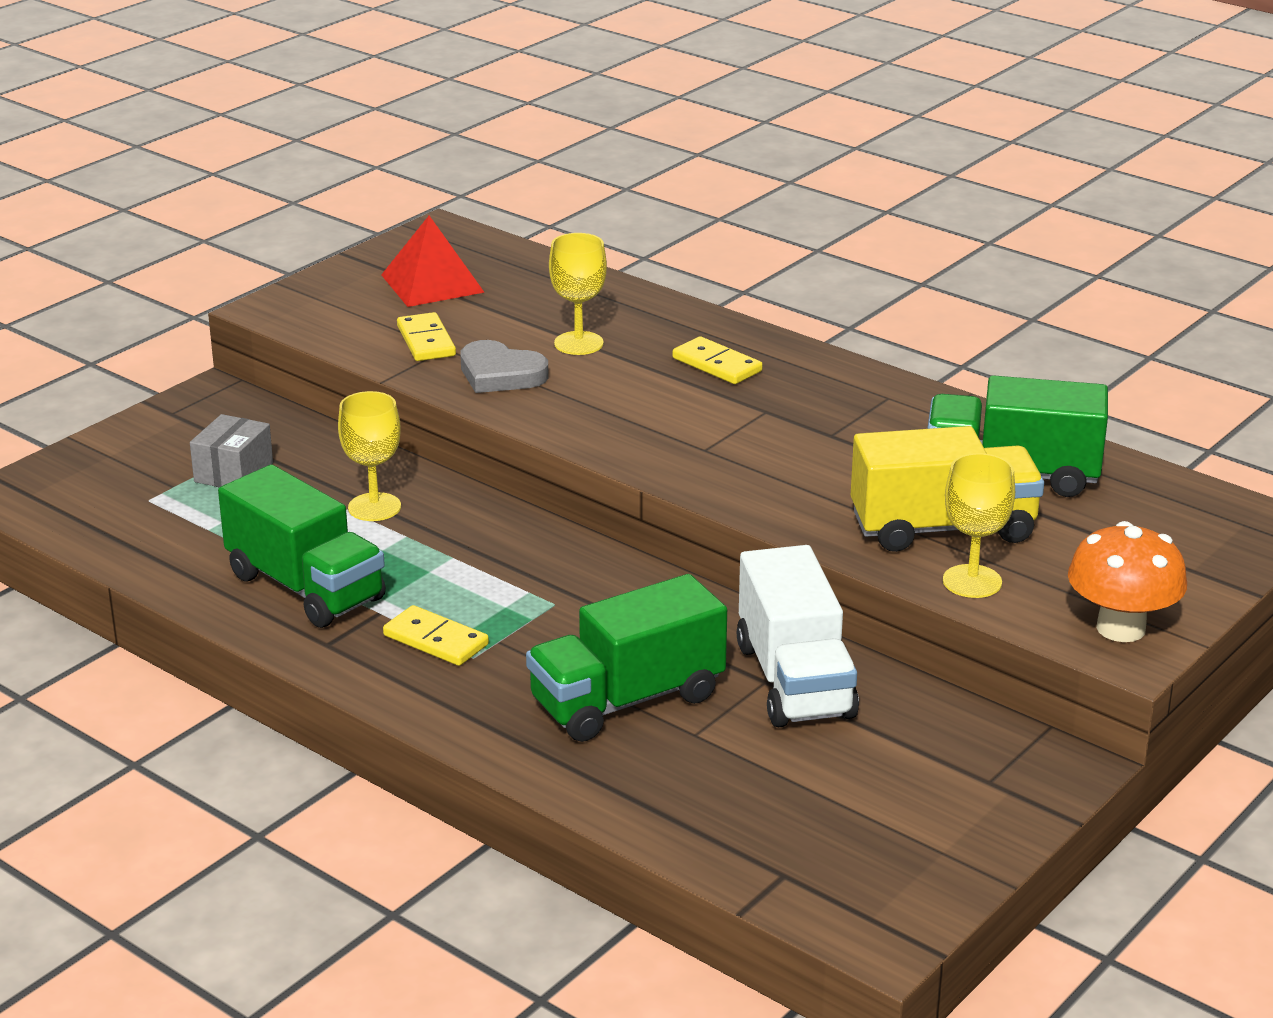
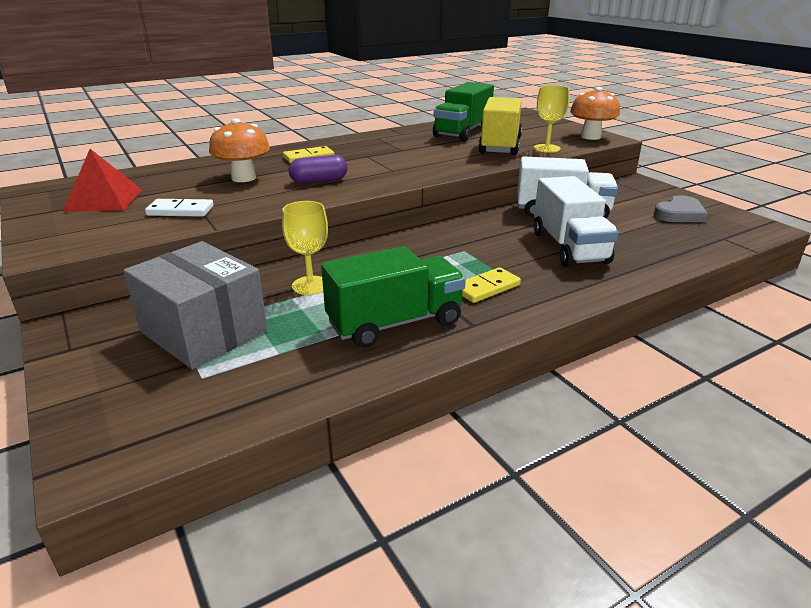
camera: 70 degrees left, 0 degrees up
grey box [190,414,273,487] -> grey box [123,241,268,369], size x1.87
yellow domino [397,312,456,361] -> white domino [145,199,214,217]
grey heart [460,340,549,393] -> grey heart moved to [654,195,708,222]
green truck [526,574,727,742] -> white truck [534,176,619,267]
yellow goblet [549,233,607,355] -> orange mushroom [209,118,270,182]
none -> purple capsule [289,155,347,184]

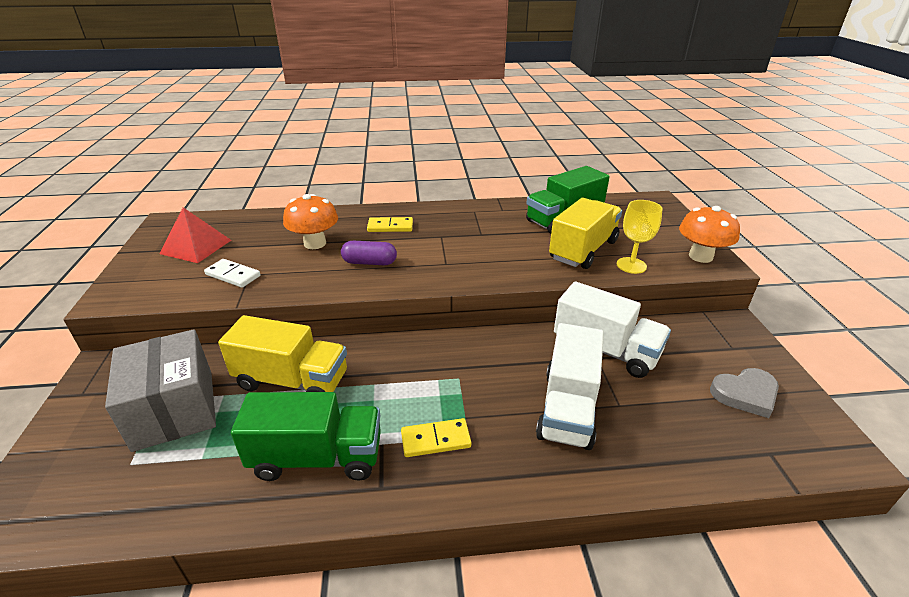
camera: 25 degrees right, 5 degrees up
yellow goblet [282,201,328,295] -> yellow truck [218,315,347,392]

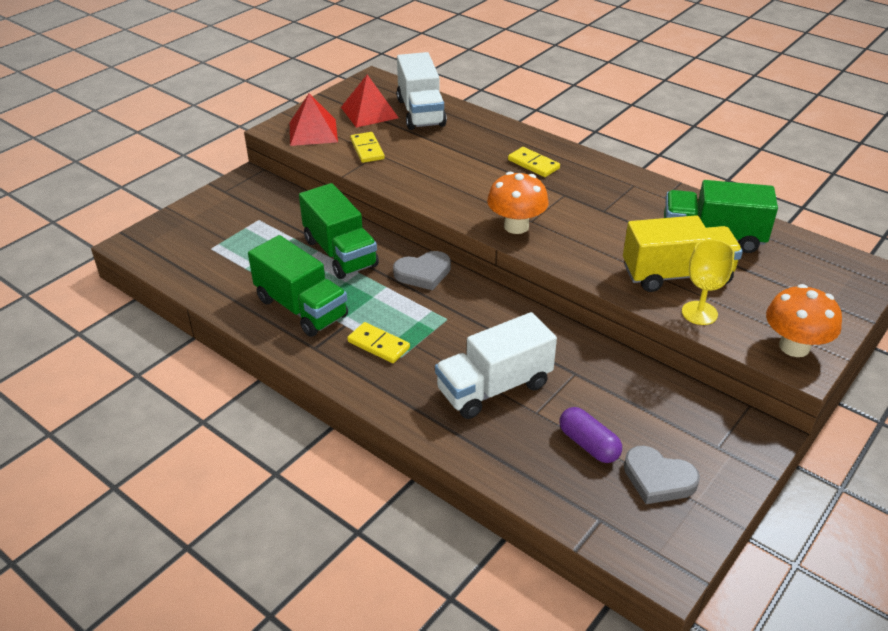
camera: 45 degrees right, 5 degrees up
grey box [105,329,216,452] -> none
white domino [204,259,261,288] -> yellow domino [350,132,385,163]
yellow truck [218,315,347,392] -> green truck [299,183,379,279]
orange mushroom [283,194,338,249] -> orange mushroom moved to [487,172,549,234]
purple capsule [341,241,397,265] -> purple capsule moved to [560,407,622,463]
white truck [554,281,671,378] -> white truck moved to [397,52,447,130]
none -> red pyramid [290,93,338,146]
none -> grey heart [393,251,451,290]

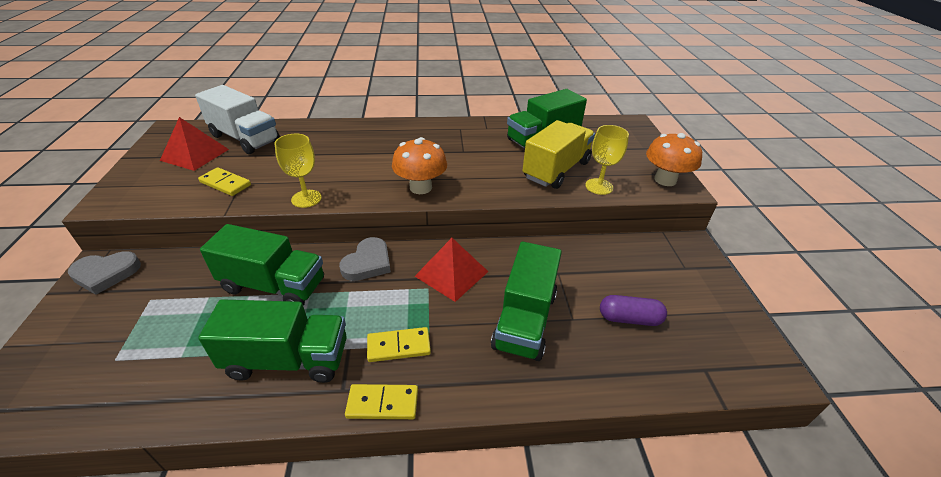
camera: 45 degrees left, 0 degrees up
red pyramid [290,93,338,146] -> red pyramid moved to [415,238,488,302]
white truck [435,312,557,419] -> green truck [491,242,562,361]
yellow domino [508,147,560,177] -> yellow domino moved to [345,384,418,419]
grey heart [624,446,700,504] -> grey heart moved to [68,251,141,295]
none -> yellow goblet [274,134,322,208]

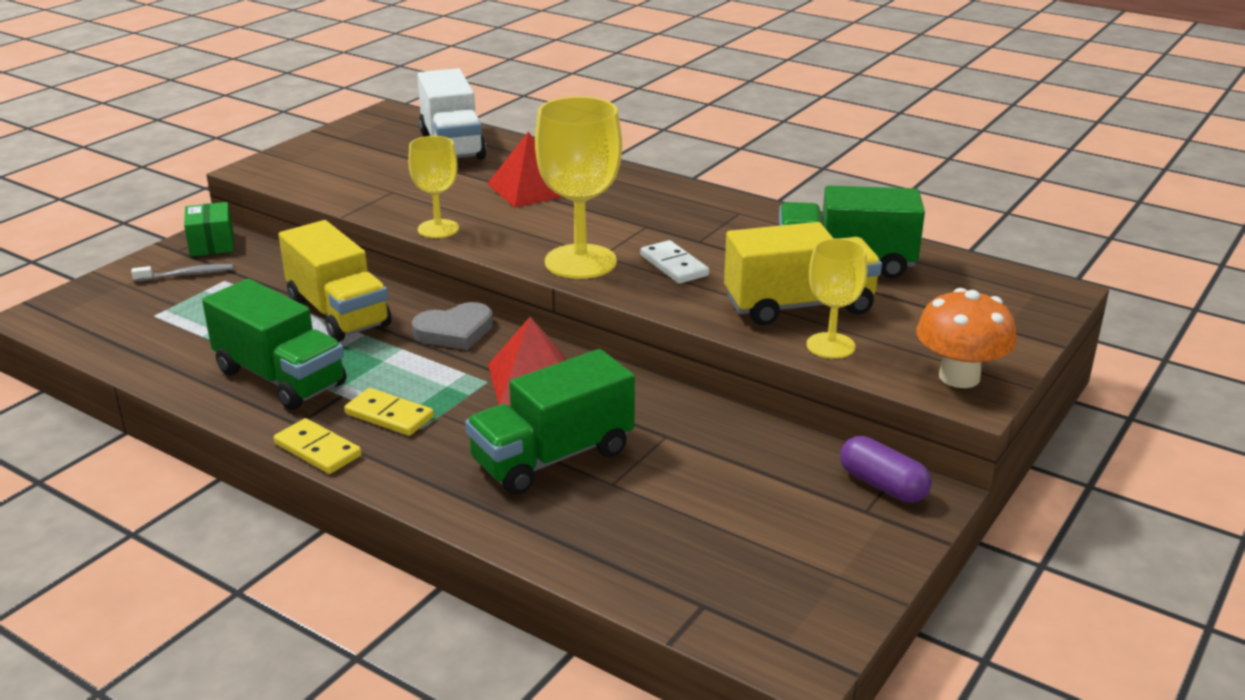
camera: 40 degrees right, 10 degrees down
grey heart [68,251,141,295] -> green box [184,202,234,257]
red pyramid [160,117,229,171] -> red pyramid moved to [487,132,562,208]
yellow domino [198,167,251,196] -> none
green truck [200,224,324,306] -> yellow truck [279,220,392,342]
orange mushroom [392,137,447,194] -> yellow goblet [535,96,622,279]
purple capsule [600,295,667,326] -> purple capsule moved to [840,436,932,503]
none -> grey toothbrush [131,264,233,282]
none -> white domino [640,240,709,284]

